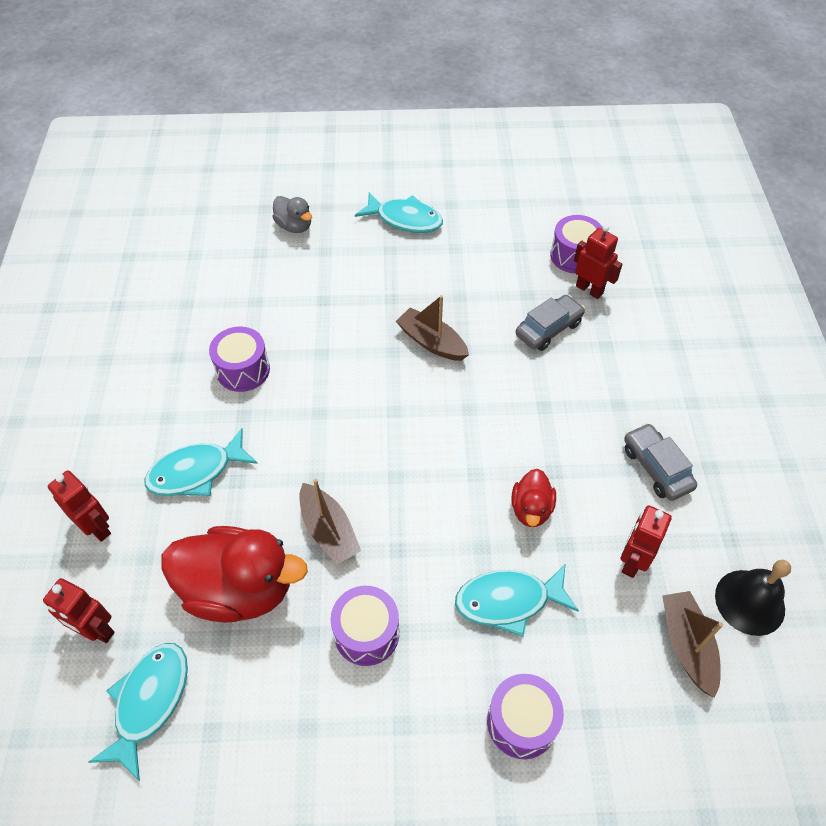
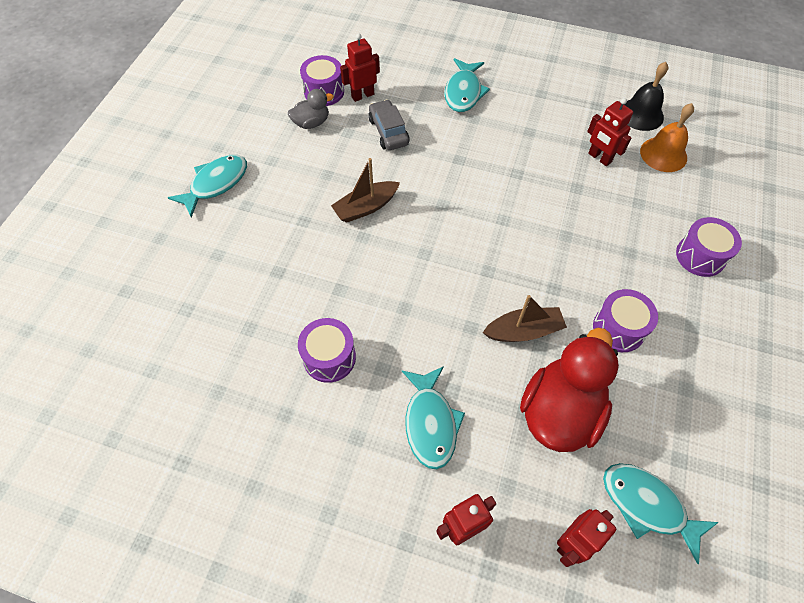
camera: 70 degrees left, 5 degrees up
grey duck [272,196,312,233] -> grey duck moved to [288,89,334,129]
turquoise fish [455,565,579,637] -> turquoise fish moved to [444,58,490,112]
red duck [511,469,556,527] -> none
grey car [624,423,697,501] -> none
brown boat [662,591,723,698] -> orange bell [640,103,694,172]

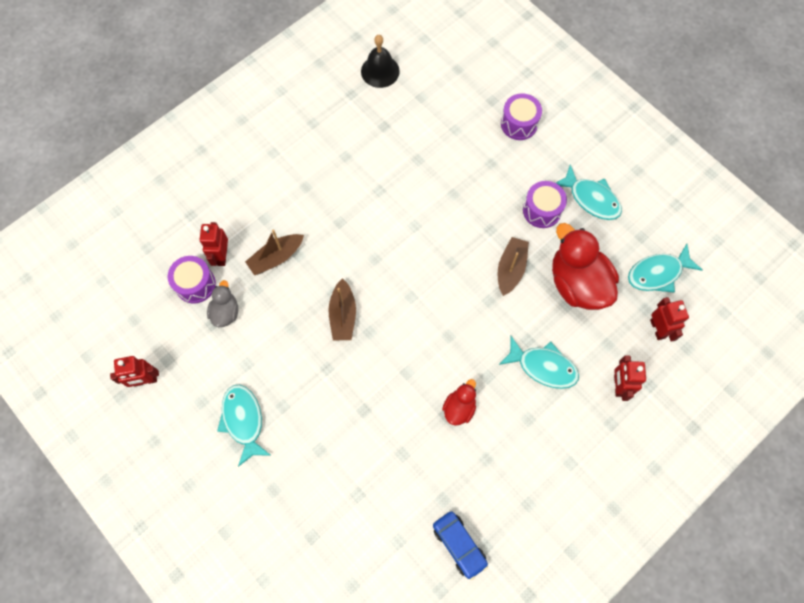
camera: 60 degrees left, 10 degrees up
purple drum [298,318,356,383] -> red duck [442,379,476,426]
grey car [368,99,410,150] -> brown boat [245,230,304,275]
turquoise fish [444,58,490,112] -> turquoise fish moved to [556,164,622,220]
red robot [587,98,633,166] -> red robot moved to [110,356,159,387]
orange bell [640,103,694,172] -> none
none -> blue car [433,511,488,580]

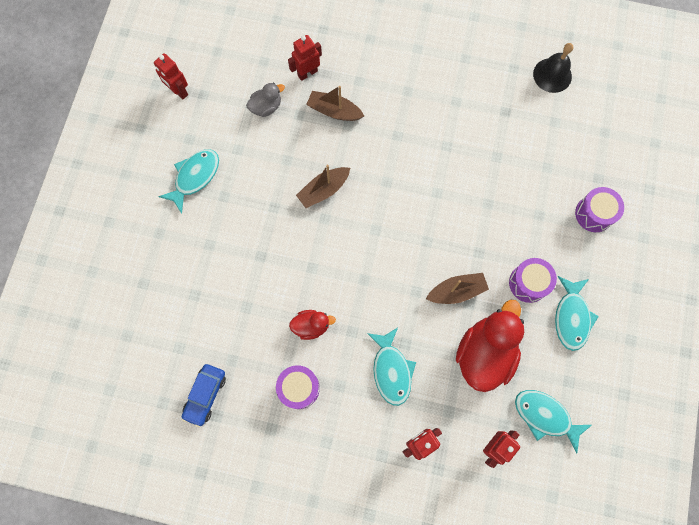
camera: 55 degrees right, 5 degrees up
purple drum [167,256,216,303] -> purple drum moved to [276,365,320,409]

